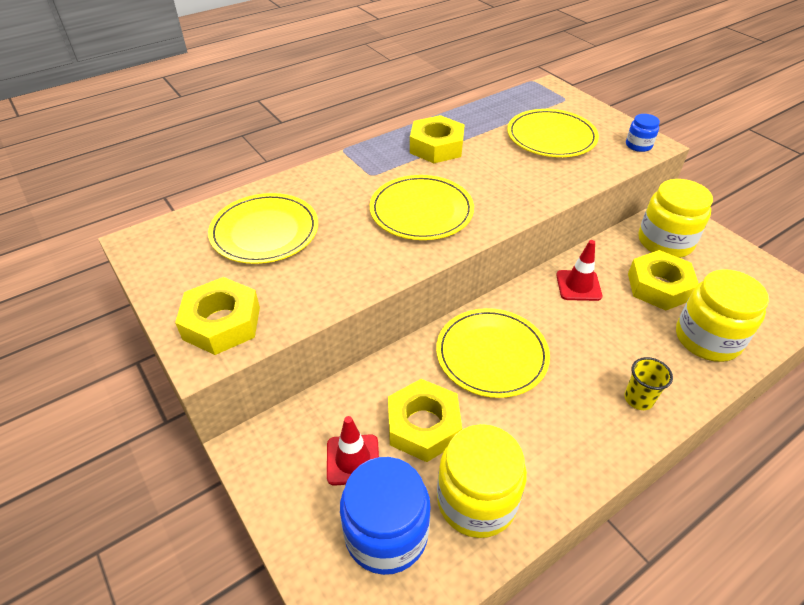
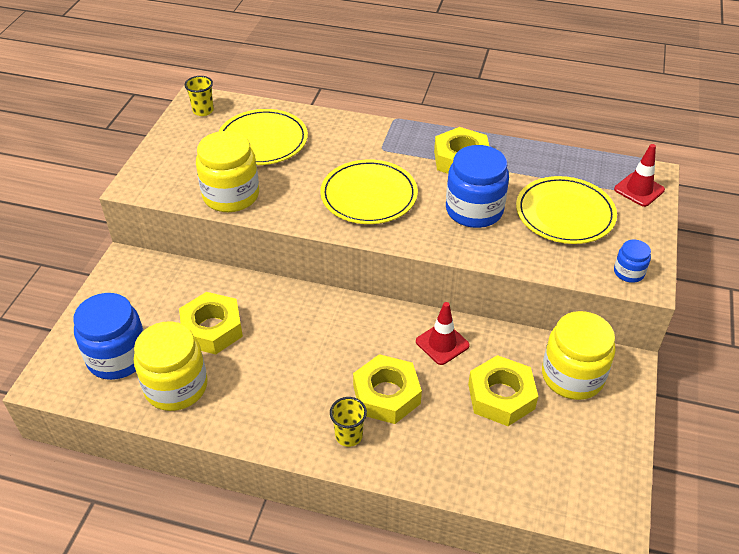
camera: 50 degrees right, 0 degrees up
yellow nut [175,277,260,355] -> yellow nut moved to [353,354,422,424]
red traffic cone [327,416,379,486] -> red traffic cone moved to [614,144,665,207]
yellow plate [436,308,550,398] -> none
yellow jar [676,269,769,362] -> yellow jar moved to [196,131,259,212]
none -> yellow cup [184,76,214,116]
none -> blue jar [446,145,509,228]

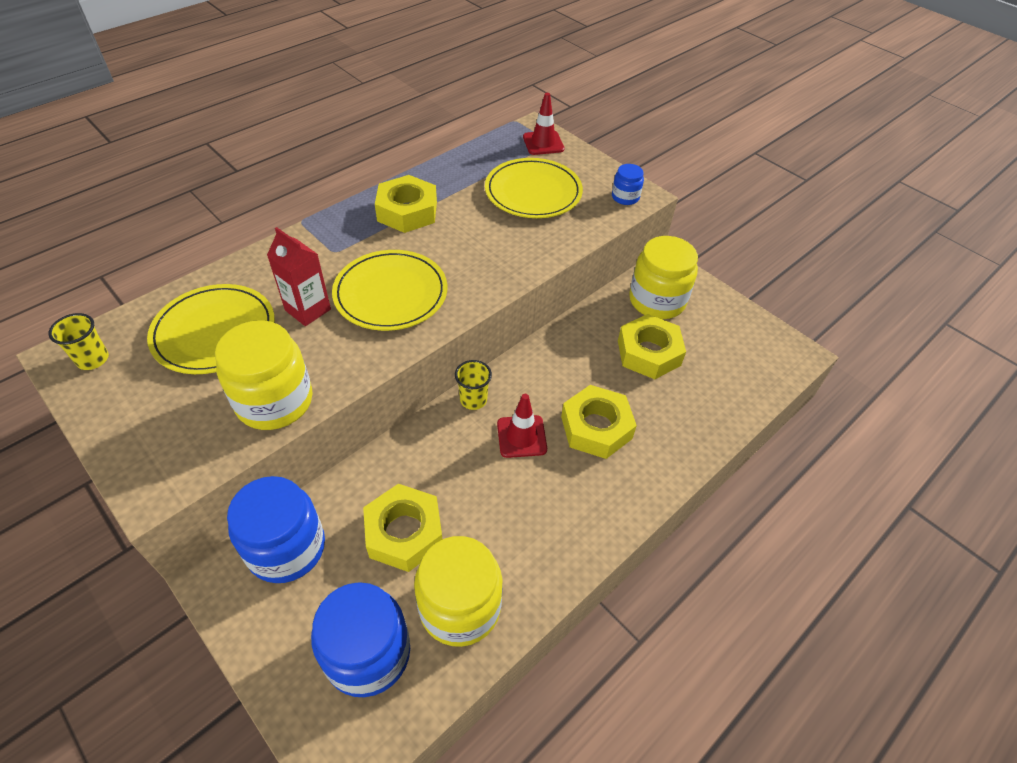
camera: 60 degrees left, 5 degrees up
yellow cup [330,397,367,447] -> yellow cup moved to [455,360,492,410]
red traffic cone [416,302,470,365] -> red traffic cone moved to [497,394,547,458]
blue jar [446,145,509,228] -> blue jar moved to [227,476,325,583]
none -> red carton [267,227,331,326]

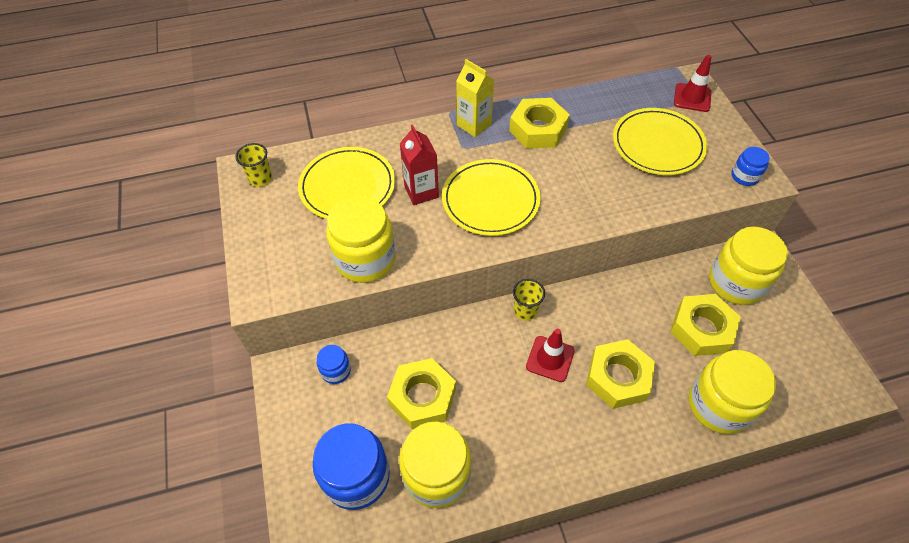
camera: 30 degrees right, 5 degrees up
blue jar [227,476,325,583] -> blue jar [317,345,351,384], size x0.49
none -> yellow carton [456,59,494,137]
none -> yellow jar [689,350,776,434]

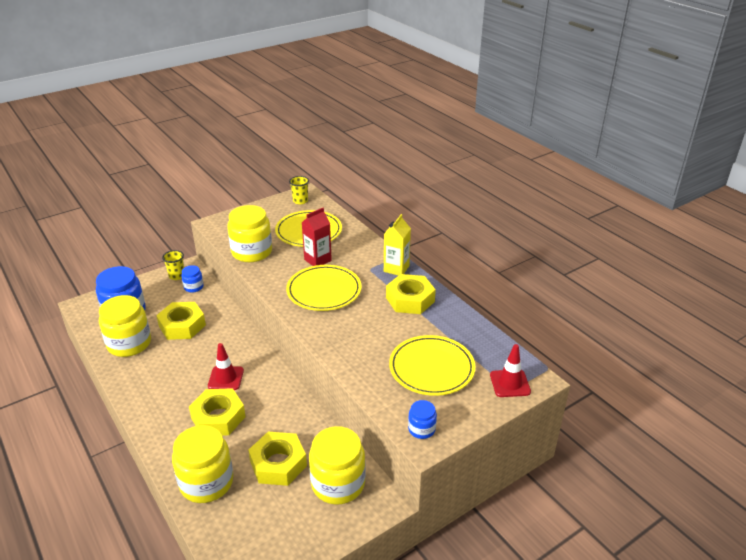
camera: 70 degrees right, 20 degrees down
yellow cup [513,279,545,321] -> yellow cup moved to [162,250,184,280]

